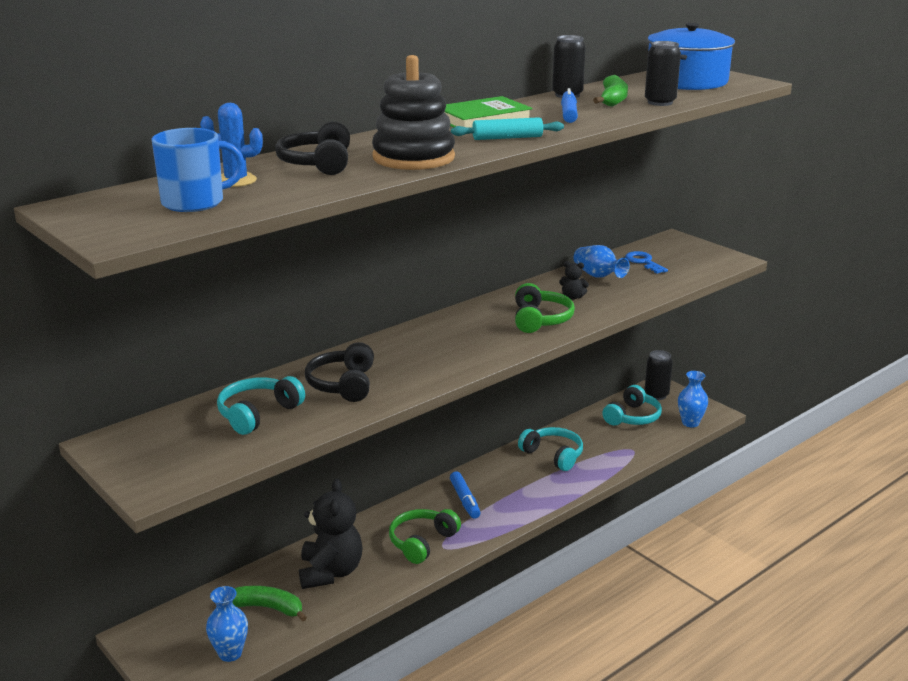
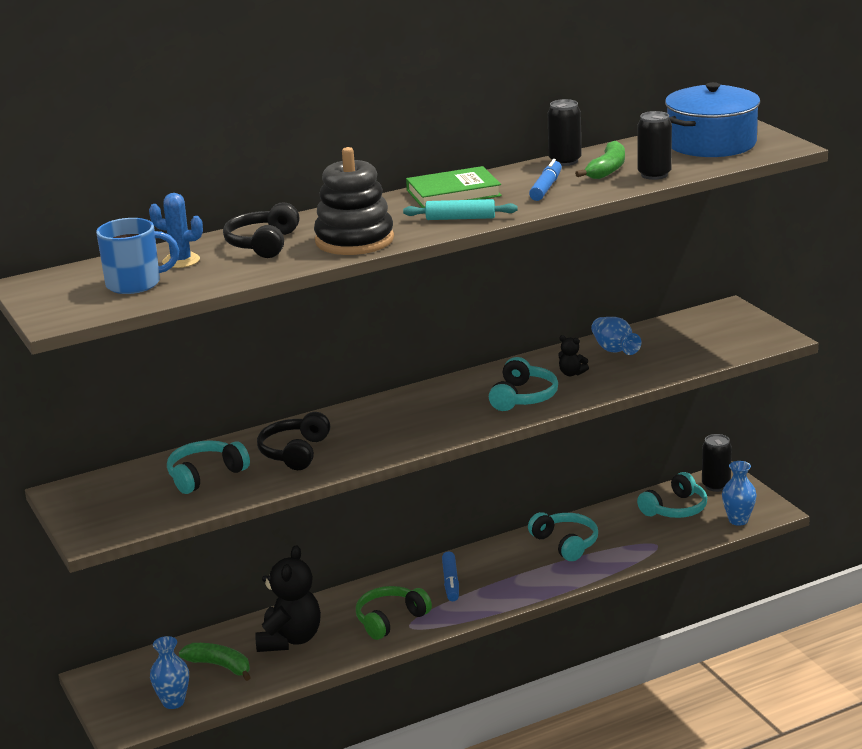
camera: 15 degrees right, 0 degrees up
green headphones [515,283,575,333] -> turquoise headphones [489,357,558,411]
blue key [625,251,668,274] -> none

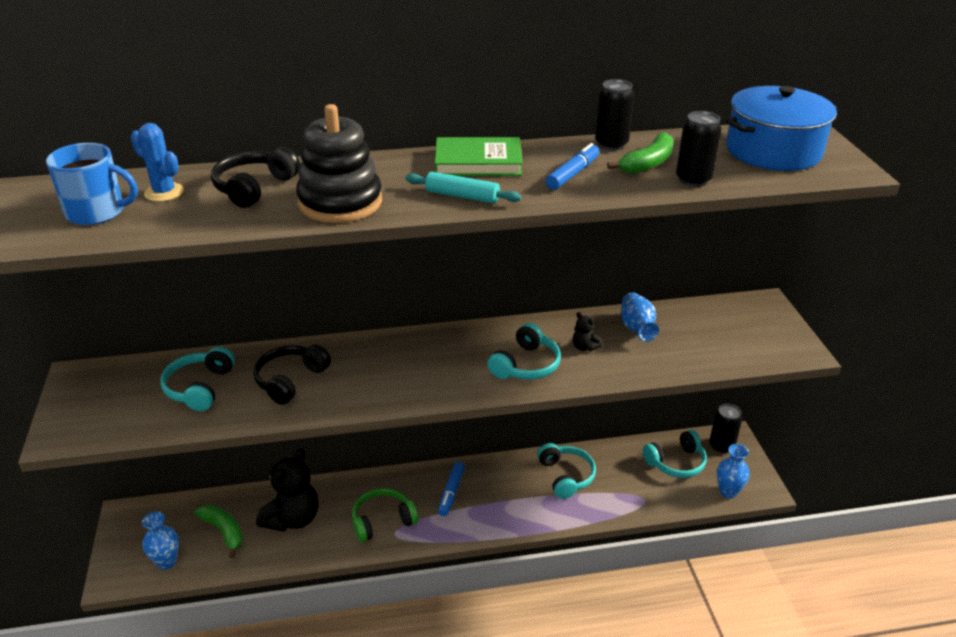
camera: 15 degrees right, 10 degrees up
turquoise headphones [167,440,250,494] -> turquoise headphones turned 60 degrees counterclockwise [160,346,235,411]

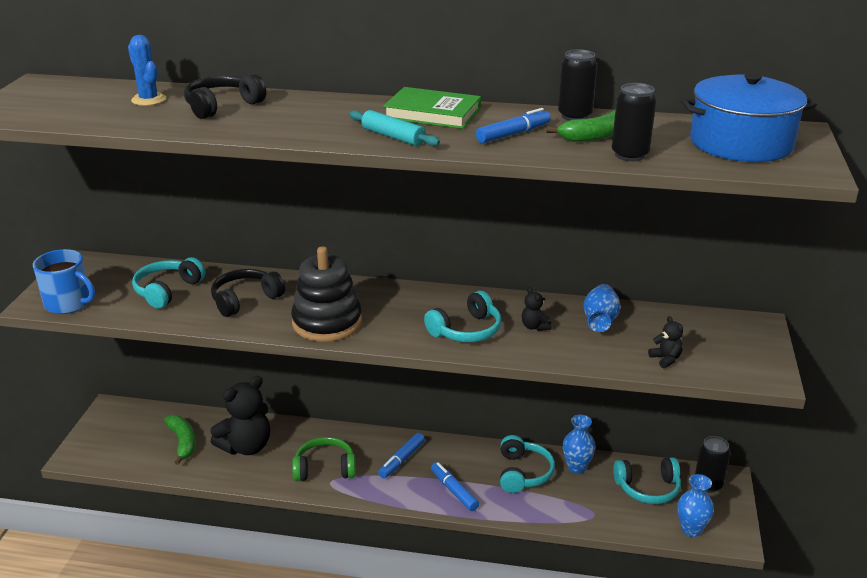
camera: 20 degrees right, 5 degrees down
blue mug [46,143,138,225] -> blue mug moved to [33,249,95,314]
blue vase [142,512,179,570] -> blue vase moved to [563,415,596,474]
black stacking toy [296,104,382,223] -> black stacking toy moved to [291,246,362,342]
none -> blue marker [431,462,479,511]
none -> black teddy bear [648,316,683,368]

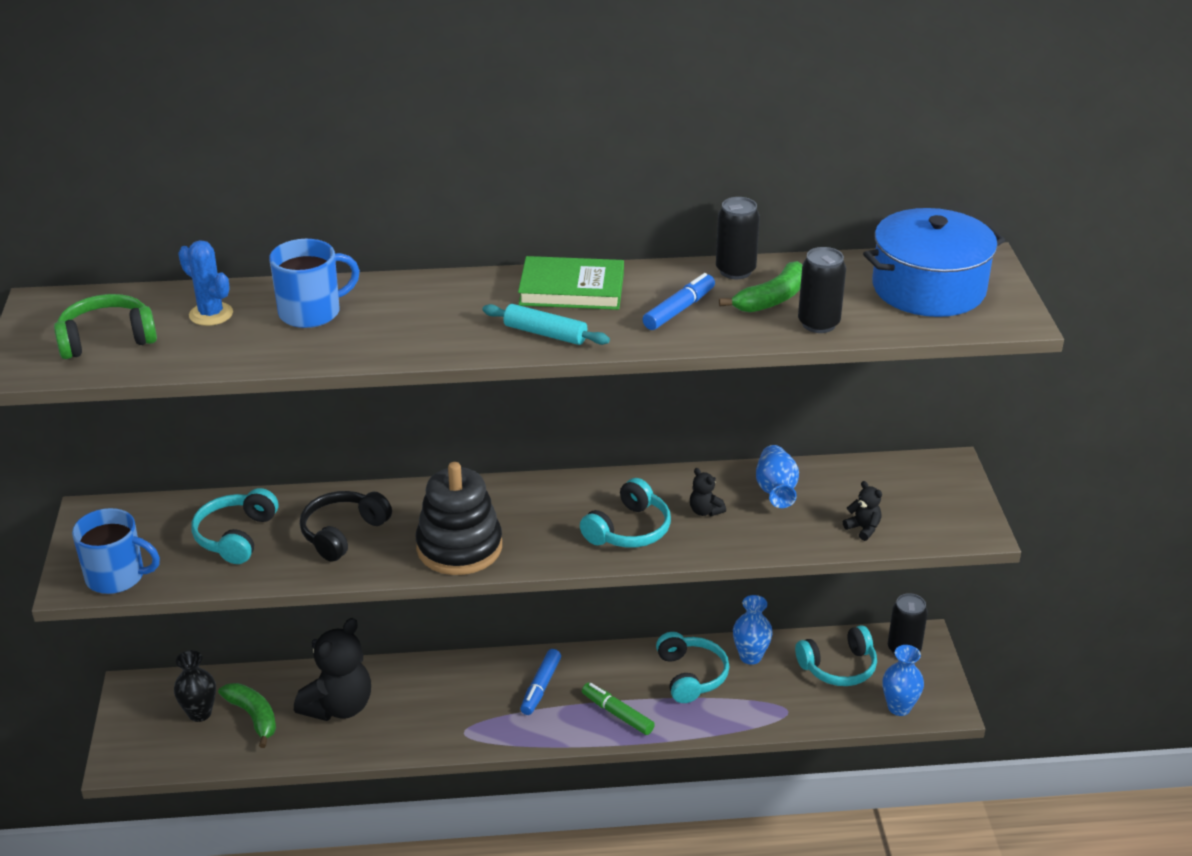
camera: 15 degrees left, 5 degrees up
black headphones [184,73,266,119] -> blue mug [269,239,360,328]
green headphones [292,437,356,481] -> green headphones moved to [54,294,157,359]
blue marker [431,462,479,511] -> green marker [582,683,655,735]
none -> black vase [174,650,216,722]

